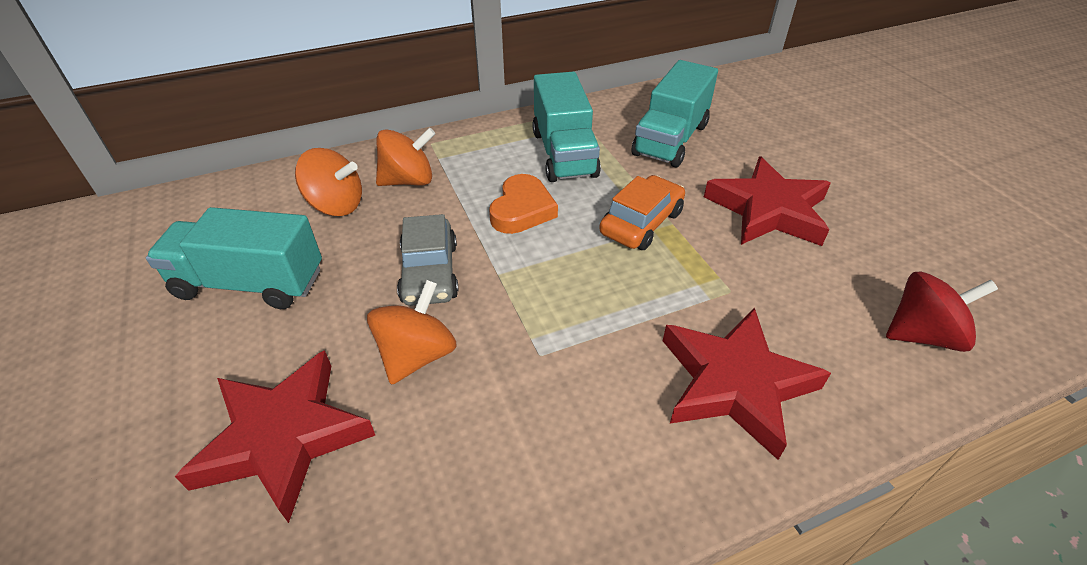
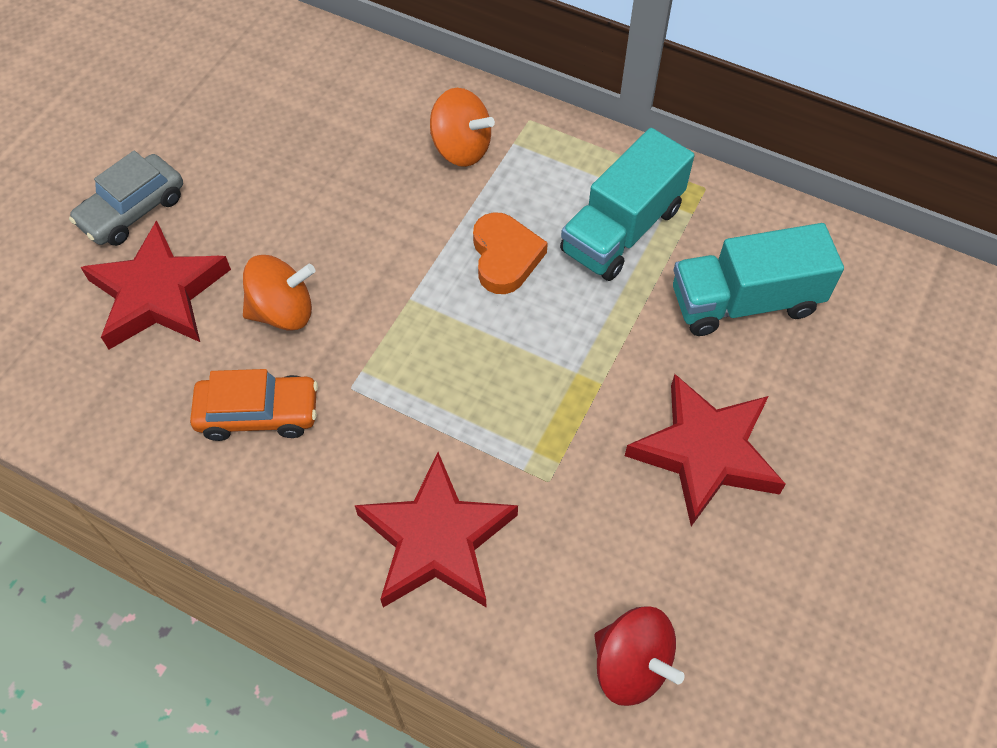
camera: 50 degrees right, 15 degrees up
turquoise truck [146,207,322,309] -> none
orange spinning top [295,148,362,216] -> none
grey car [397,214,459,306] -> grey car moved to [69,151,183,246]
orange heart [489,174,558,234] -> orange heart turned 75 degrees counterclockwise [473,212,548,294]
orange car [599,175,685,250] -> orange car moved to [190,369,318,441]

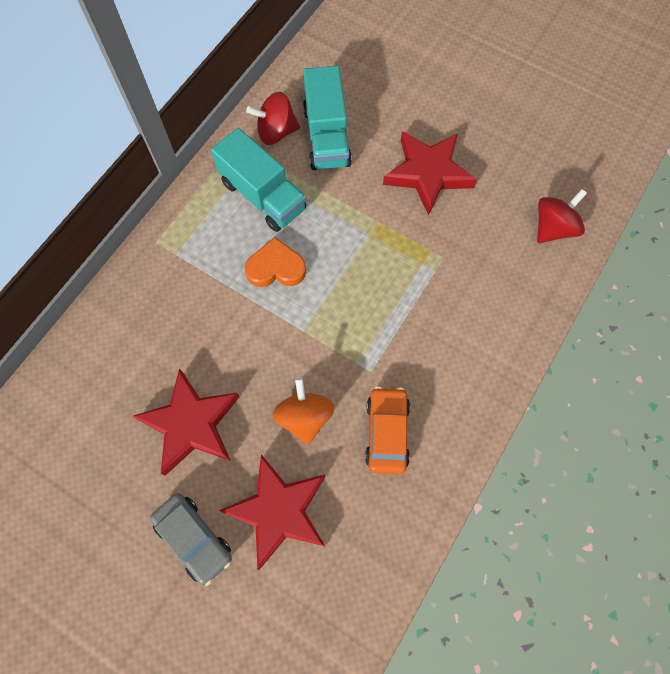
camera: 85 degrees left, 10 degrees up
red star [355,452,518,608] -> red star moved to [133,368,240,476]
orange spinning top [430,88,495,167] -> none
none -> red spinning top [246,92,300,145]

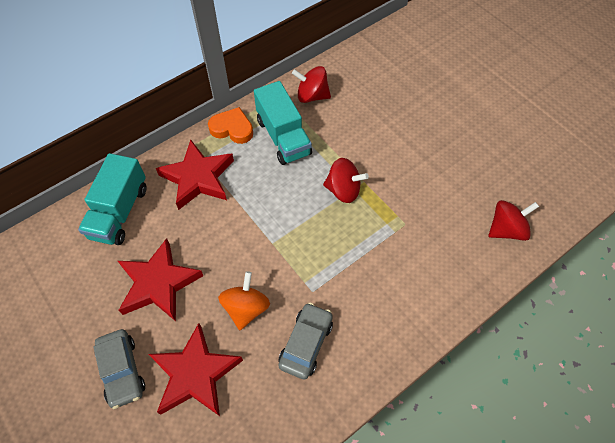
camera: 20 degrees right, 10 degrees down
orange heart [244,237,306,287] -> orange heart moved to [208,107,253,144]
turquoise truck [303,66,352,170] -> turquoise truck moved to [78,153,147,245]
orange car [365,387,410,474] -> grey car [278,303,333,379]
red star [383,131,477,216] -> red star moved to [156,139,234,210]
none -> red spinning top [323,158,369,203]

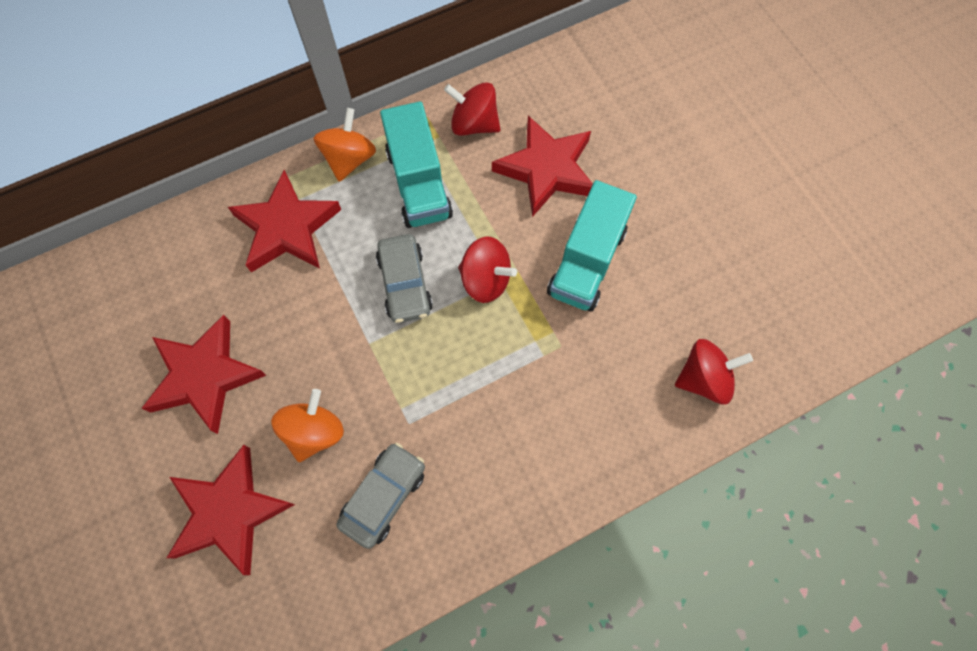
camera: 10 degrees right, 10 degrees up
turquoise truck [78,153,147,245] -> turquoise truck moved to [547,180,637,312]
grey car [93,329,145,409] -> grey car moved to [376,234,433,323]
orange heart [208,107,253,144] -> orange spinning top [314,108,376,182]
none -> red star [492,116,593,217]

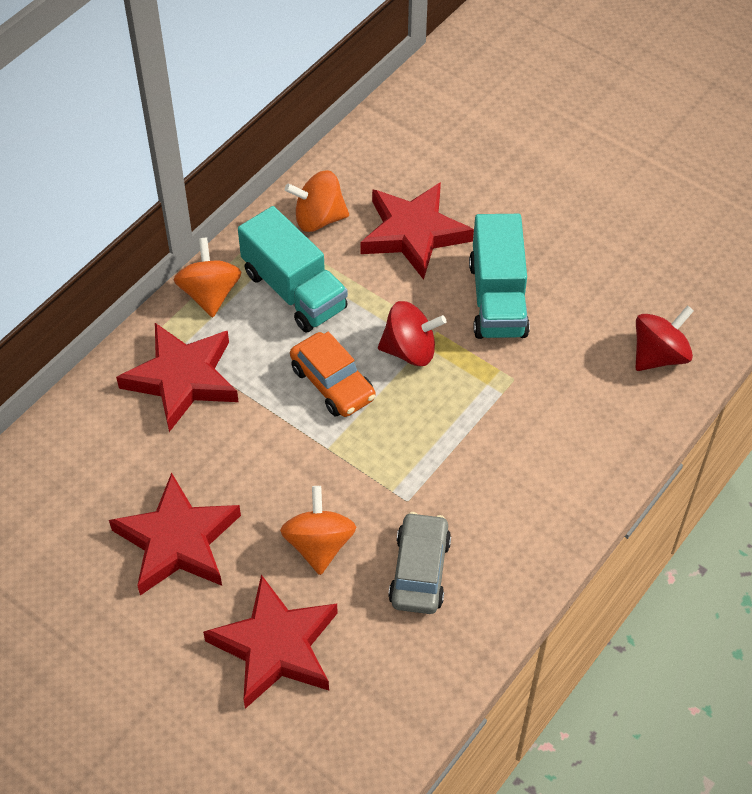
camera: 25 degrees left, 15 degrees down
grey car [376,234,433,323] -> orange car [290,332,376,417]
red spinning top [444,82,501,136] -> orange spinning top [285,170,349,232]

